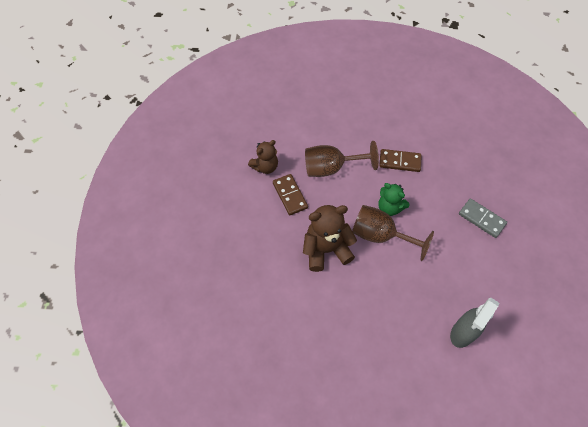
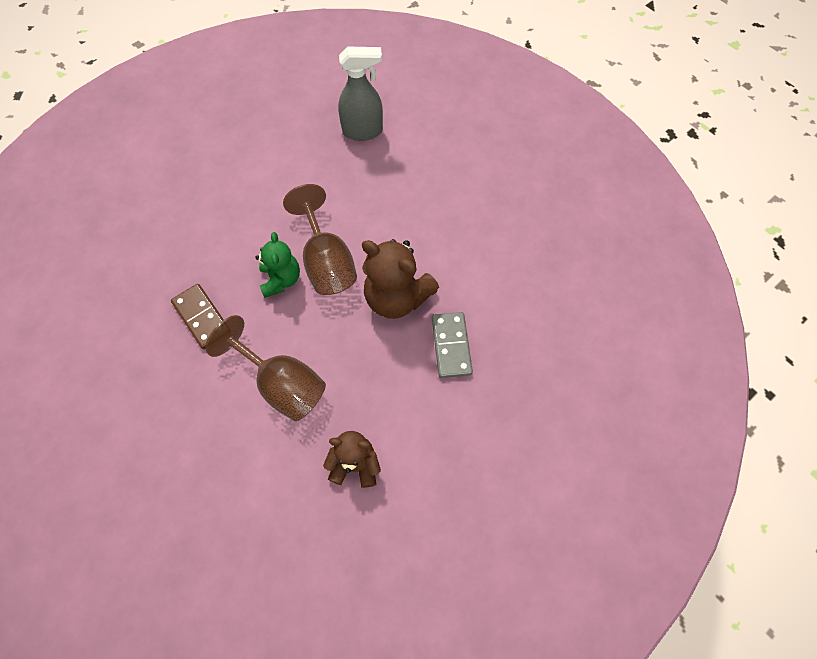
camera: 135 degrees left, 5 degrees up
brown domino [273,174,308,215] -> none
grey domino [459,199,507,238] -> grey domino moved to [432,312,473,378]

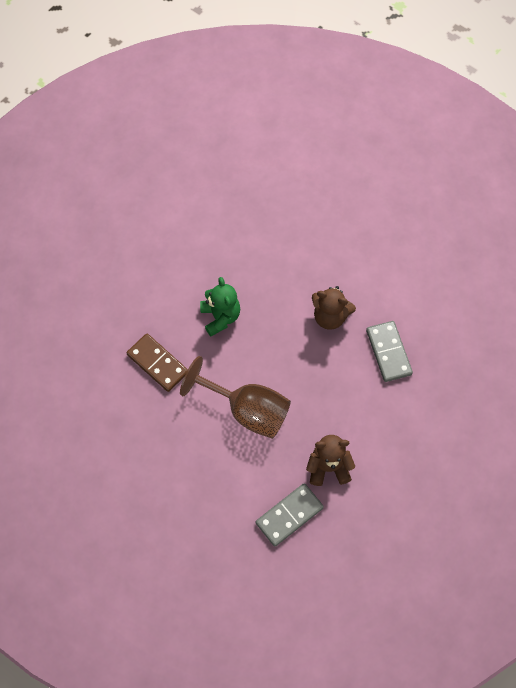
camera: 10 degrees left, 0 degrees up
brown goblet [283,184,357,295] -> none
grey spray bottle [338,47,383,141] -> none
brown teddy bear [362,239,439,319] -> brown teddy bear [312,286,356,330], size x0.64
none -> grey domino [256,483,324,547]

